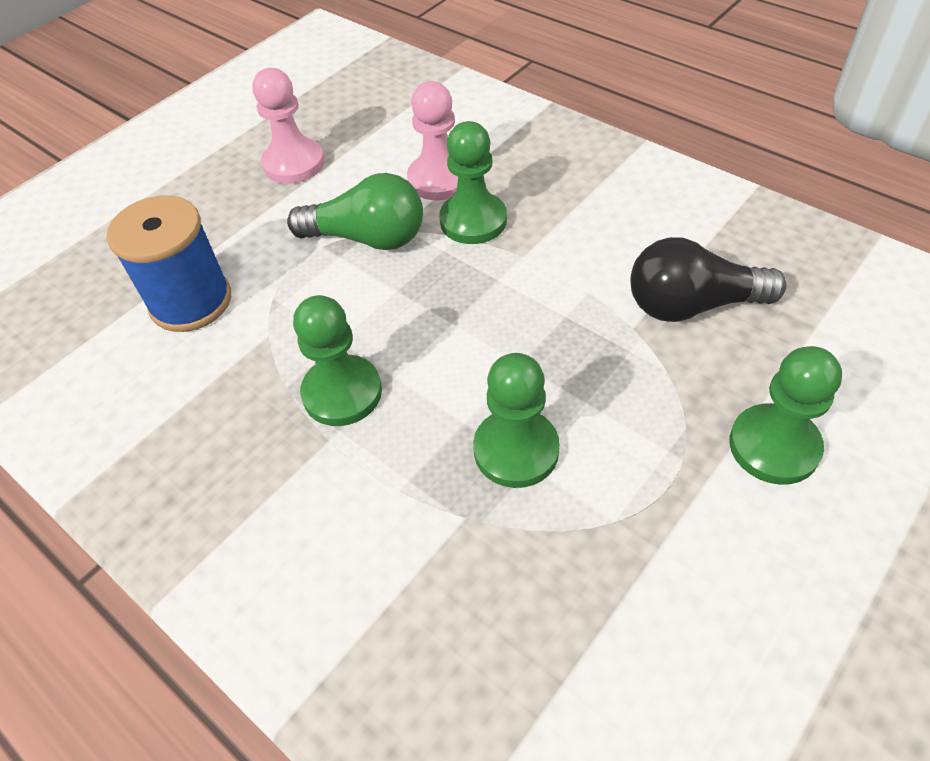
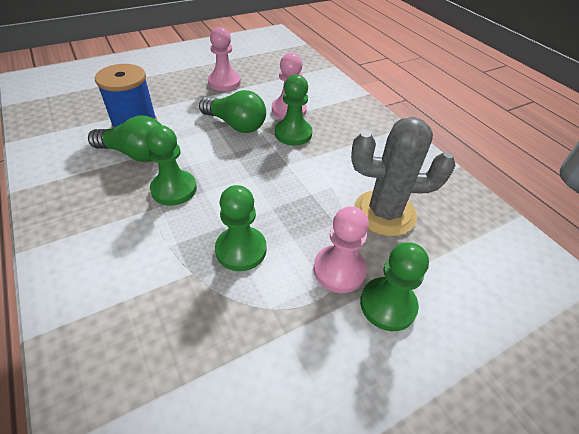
camera: 15 degrees right, 5 degrees down
black light bulb [630,237,786,322] -> grey cactus [351,117,456,236]
none -> green light bulb [88,115,161,162]
none -> pink pawn [313,206,369,293]

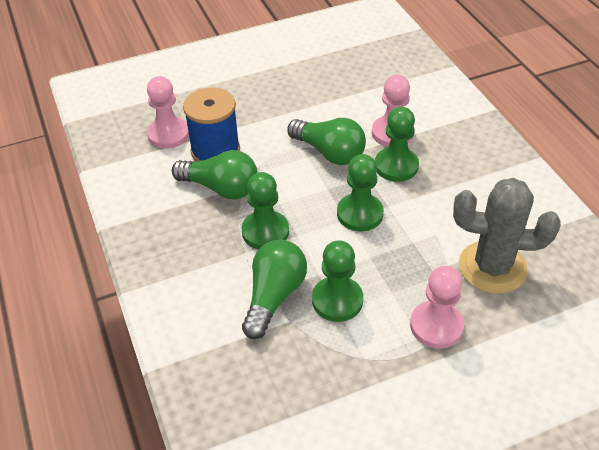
camera: 10 degrees right, 0 degrees up
pink pawn [208,27,241,91] -> pink pawn moved to [147,76,189,149]
green pawn [360,242,429,331] -> green pawn moved to [337,154,384,231]
none -> green light bulb [242,239,307,339]

